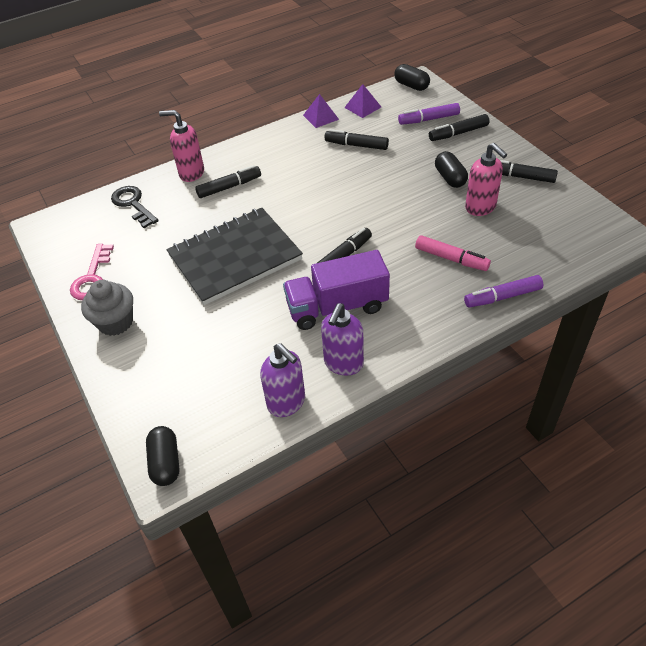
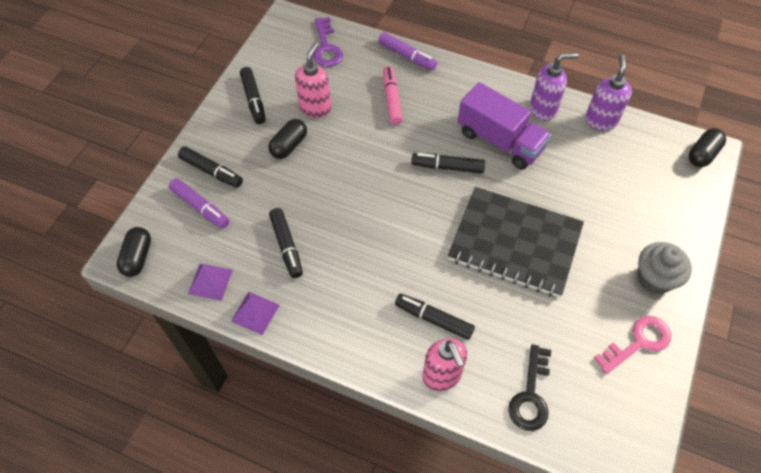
camera: 130 degrees left, 10 degrees up
none -> purple key [313,17,343,67]

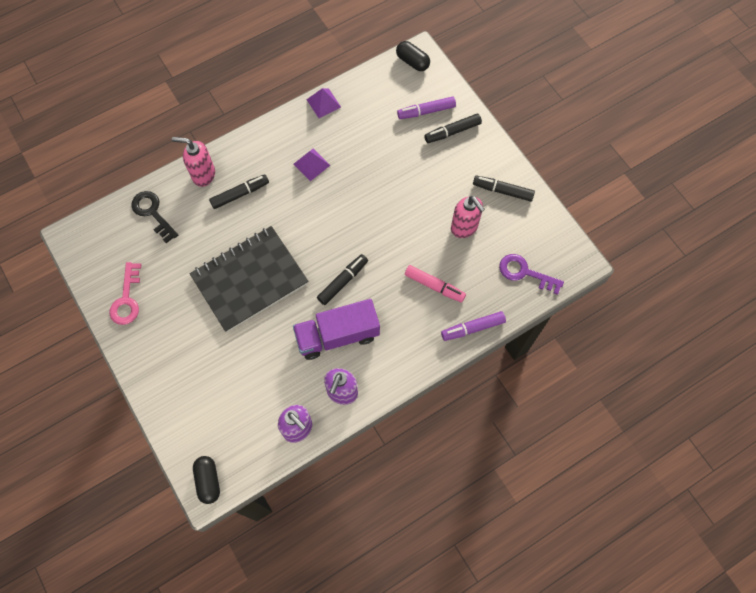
camera: 125 degrees right, 10 degrees up
purple pyramid [188,264,233,301] -> purple pyramid moved to [293,149,330,181]
black capsule [268,119,307,159] -> none
black marker [269,208,303,278] -> none
grey cupcake [637,242,692,294] -> none

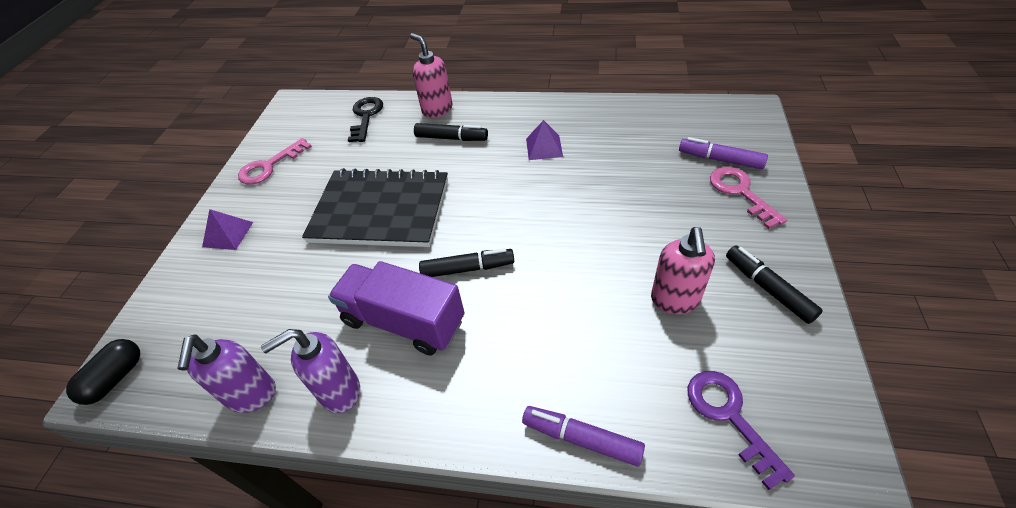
camera: 45 degrees right, 20 degrees down
purple pyramid [306,88,341,118] -> purple pyramid moved to [202,209,253,250]
black capsule [396,41,430,71] -> none
pink marker [405,265,466,303] -> none
black marker [424,114,482,143] -> pink key [710,167,787,229]

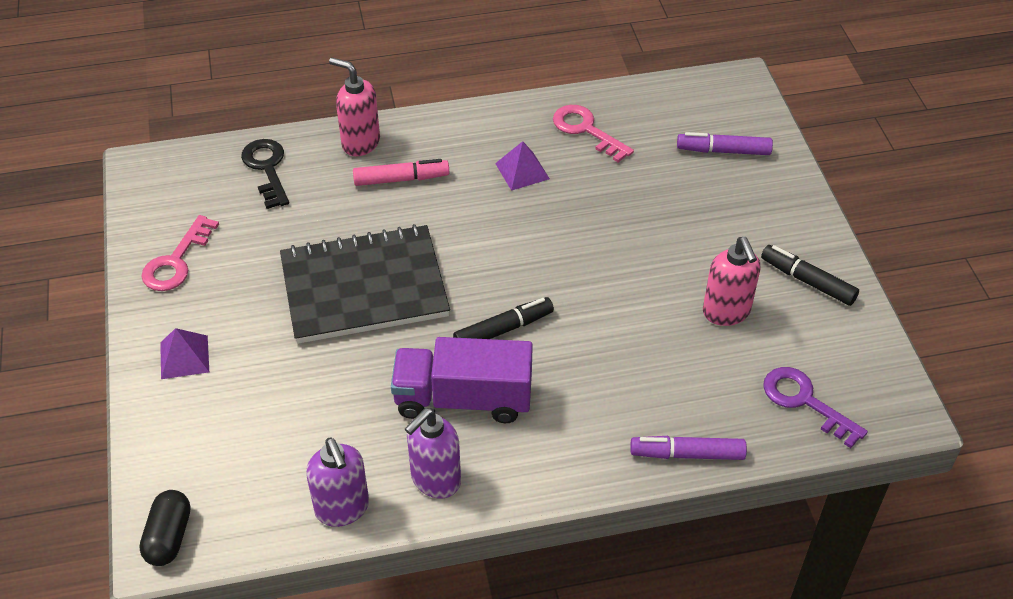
camera: 25 degrees left, 0 degrees up
black marker [414,123,488,141] -> pink marker [353,159,449,186]
pink key [710,167,787,229] -> pink key moved to [553,105,634,163]

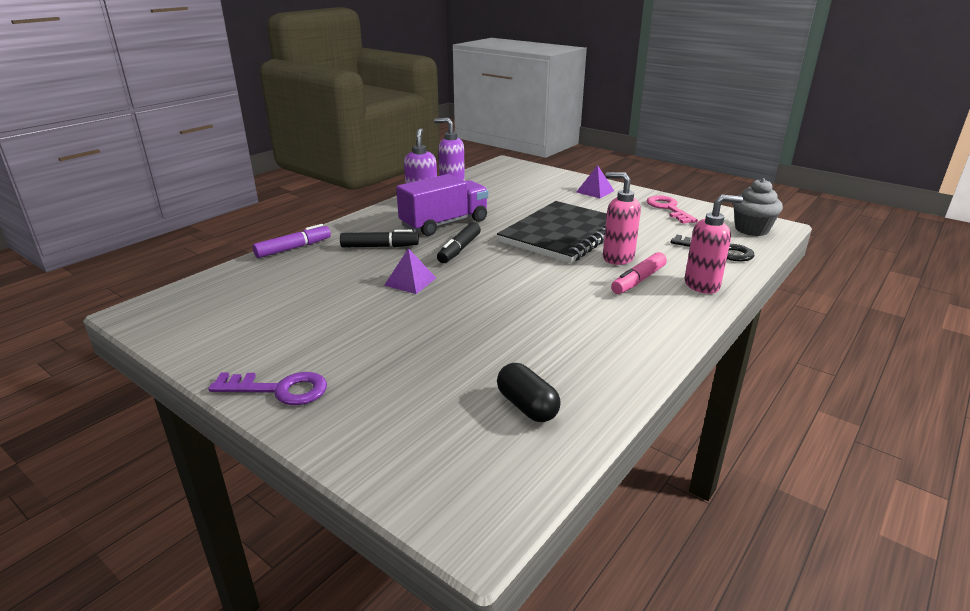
camera: 140 degrees right, 20 degrees down
black capsule [139,490,191,566] -> black capsule moved to [497,363,561,422]
purple pyramid [495,141,550,191] -> purple pyramid moved to [384,248,436,294]
pink key [553,105,634,163] -> none
purple marker [677,132,773,155] -> none
pink soap dispenser [703,237,760,326] -> pink soap dispenser moved to [603,172,641,265]
black marker [761,245,859,306] -> black marker moved to [340,230,419,248]
purple key [763,367,868,448] -> purple key moved to [208,372,327,405]
none -> grey cupcake [733,178,783,236]

